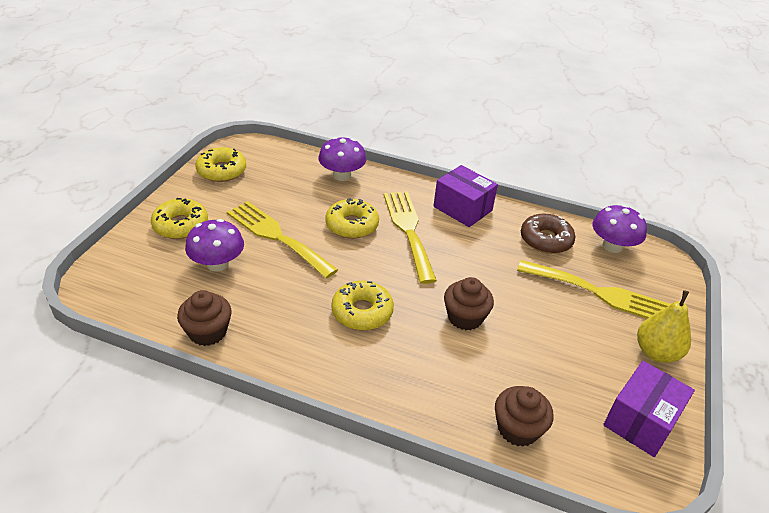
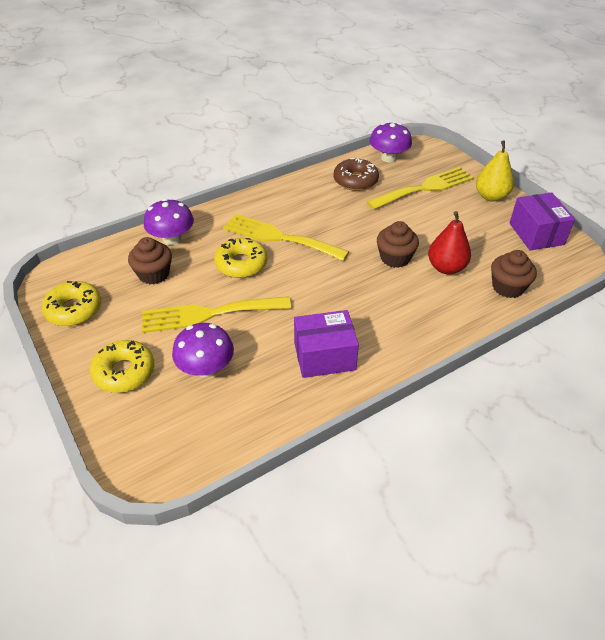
camera: 50 degrees left, 5 degrees up
brown cupcake [177,290,232,346] -> brown cupcake moved to [128,237,172,285]
yellow donut [331,281,394,330] -> none
purple box [433,165,498,227] -> purple box moved to [294,310,359,378]
none -> red pear [428,211,471,274]

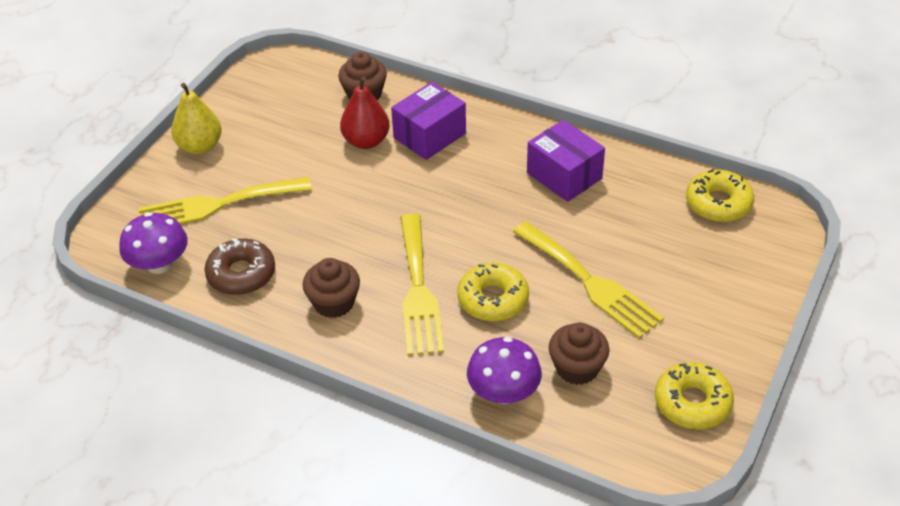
camera: 120 degrees left, 0 degrees up
yellow donut [90,340,154,393] -> yellow donut moved to [686,169,754,222]
purple mushroom [172,323,234,377] -> none
yellow fork [367,167,474,210] -> yellow fork turned 45 degrees counterclockwise [139,177,312,224]
brown cupcake [377,221,419,268] -> brown cupcake moved to [303,258,360,318]
purple box [509,193,575,250] -> purple box moved to [391,82,466,160]

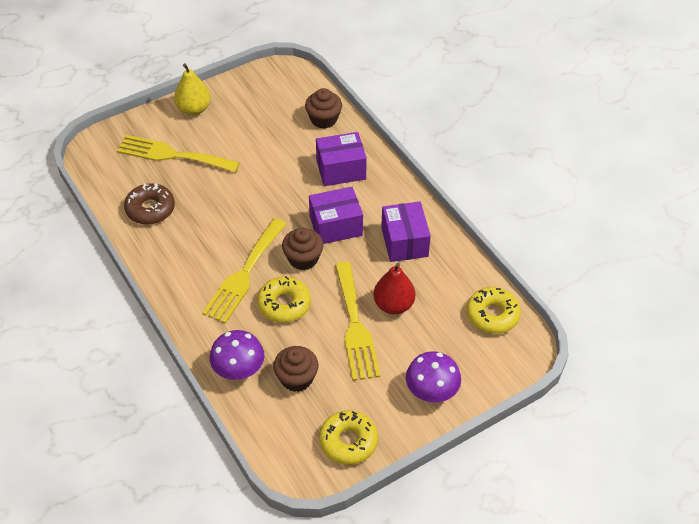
camera: 30 degrees right, 5 degrees up
purple mushroom [119,212,188,274] -> purple mushroom moved to [406,351,461,402]
brown cupcake [303,258,360,318] -> brown cupcake moved to [282,228,324,270]
red pear [340,77,390,149] -> red pear moved to [373,263,415,314]
none -> purple box [309,187,363,244]

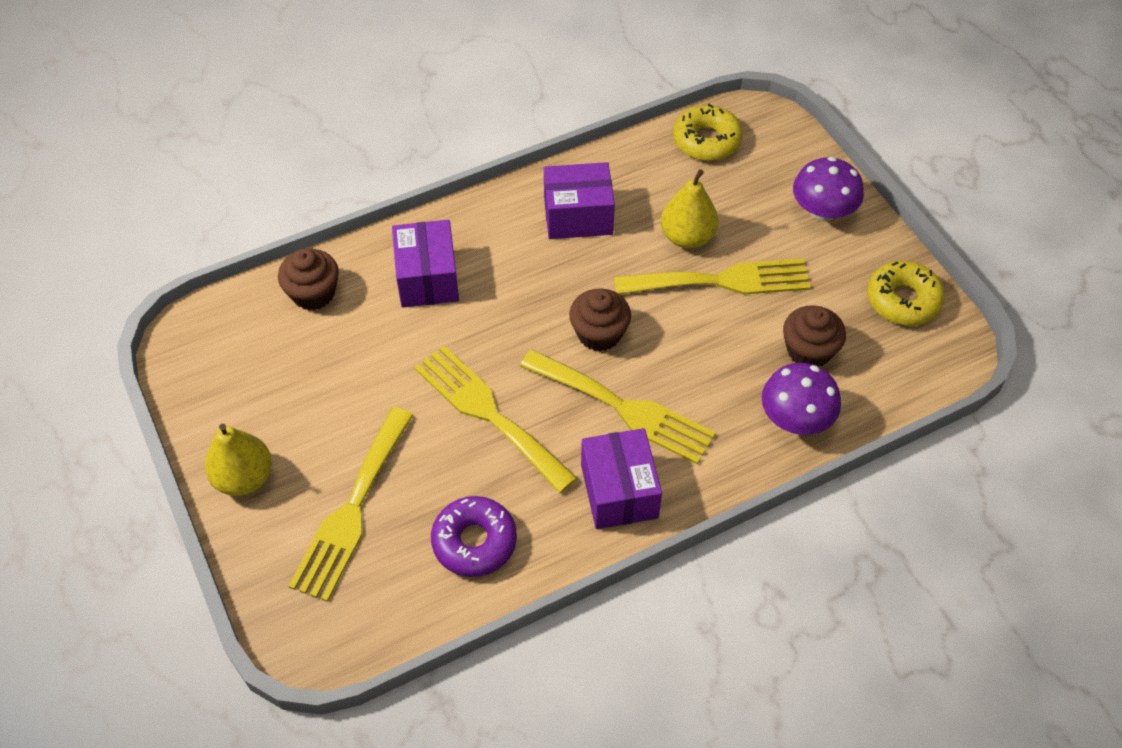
camera: 85 degrees left, 5 degrees up
brown donut [124,183,175,225] -> purple donut [431,496,517,577]
yellow donut [257,276,311,323] -> none
purple box [309,187,363,244] -> purple box moved to [581,428,662,529]
red pear [373,263,415,314] -> yellow pear [661,169,718,249]
none -> yellow fork [414,345,577,493]

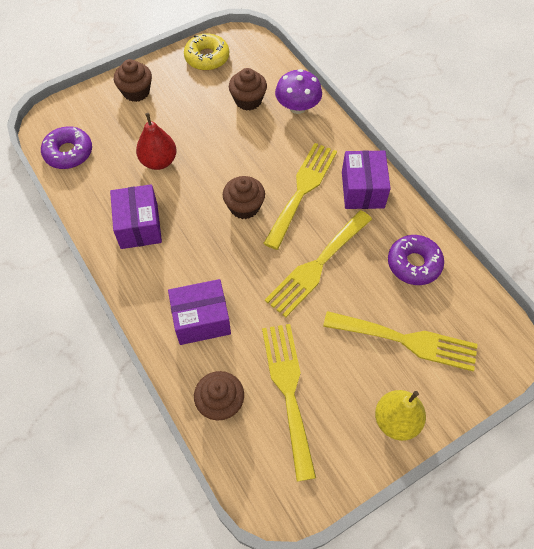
camera: 95 degrees left, 5 degrees up
purple box [581,428,662,529] -> purple box turned 75 degrees counterclockwise [342,150,391,209]
yellow fork [614,259,811,295] -> yellow fork moved to [262,324,316,482]
yellow pear [661,169,718,249] -> red pear [136,113,177,170]
yellow donut [673,104,743,161] -> purple donut [41,126,92,169]
purple mushroom [793,157,864,221] -> brown cupcake [114,59,152,102]

